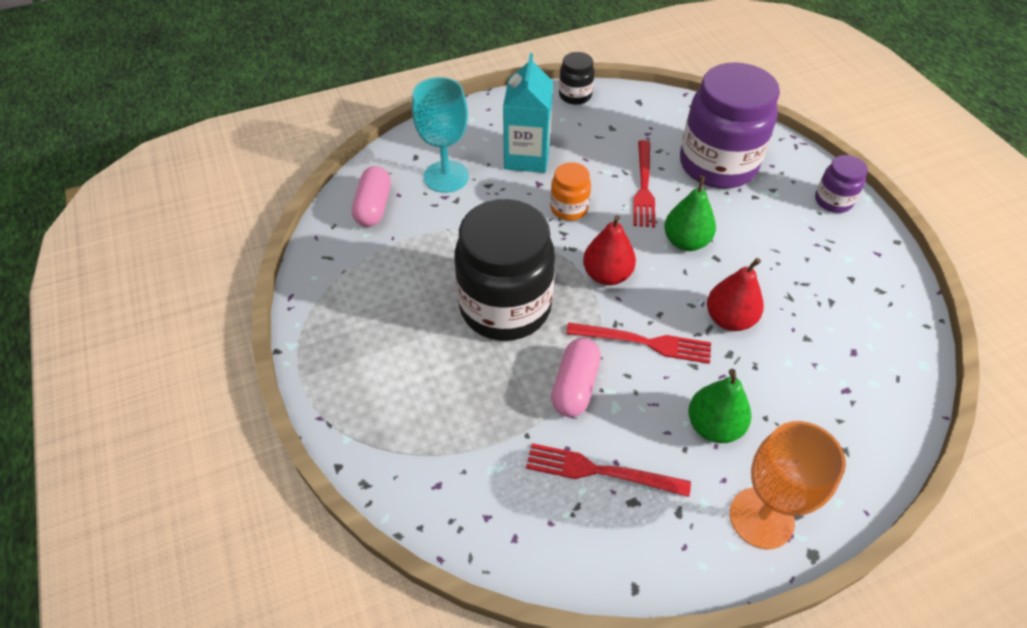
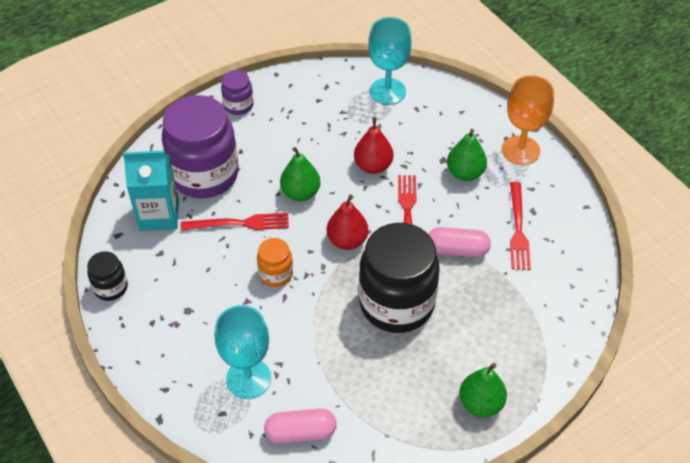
camera: 100 degrees left, 0 degrees up
turquoise carton [503,53,553,173] -> turquoise carton moved to [123,150,179,231]
none -> turquoise goblet [368,17,412,105]
none -> green pear [459,363,507,417]

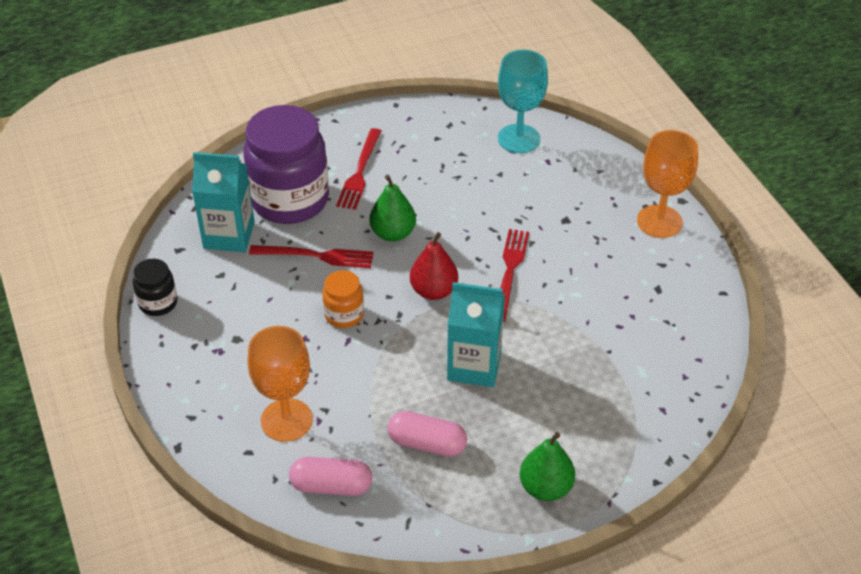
camera: 10 degrees right, 5 degrees down
turquoise goblet [215,305,271,399] -> orange goblet [248,326,313,442]
purple jar [221,70,254,115] -> none
red pear [354,117,394,174] -> none
black jar [359,223,440,333] -> turquoise carton [447,282,505,387]
pink capsule [429,227,491,257] -> pink capsule moved to [387,411,467,457]
green pear [447,129,487,181] -> none
red fork [510,182,531,270] -> red fork moved to [336,128,381,210]

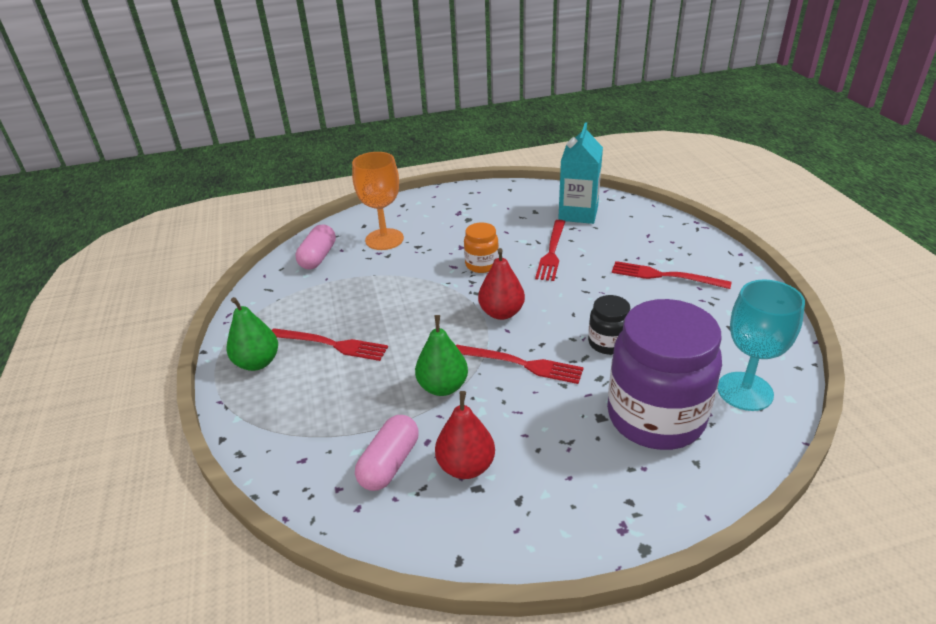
camera: 100 degrees right, 10 degrees down
black jar [133,259,177,316] -> black jar moved to [588,295,630,354]
purple jar [243,105,329,224] -> purple jar moved to [607,299,722,450]
green pear [369,175,416,242] -> green pear moved to [415,315,468,396]
pink capsule [387,411,467,457] -> pink capsule moved to [355,415,419,491]
turquoise carton [447,282,505,387] -> none
orange goblet [637,130,698,238] -> none
none -> red fork [272,328,388,361]
none -> red pear [435,391,495,479]

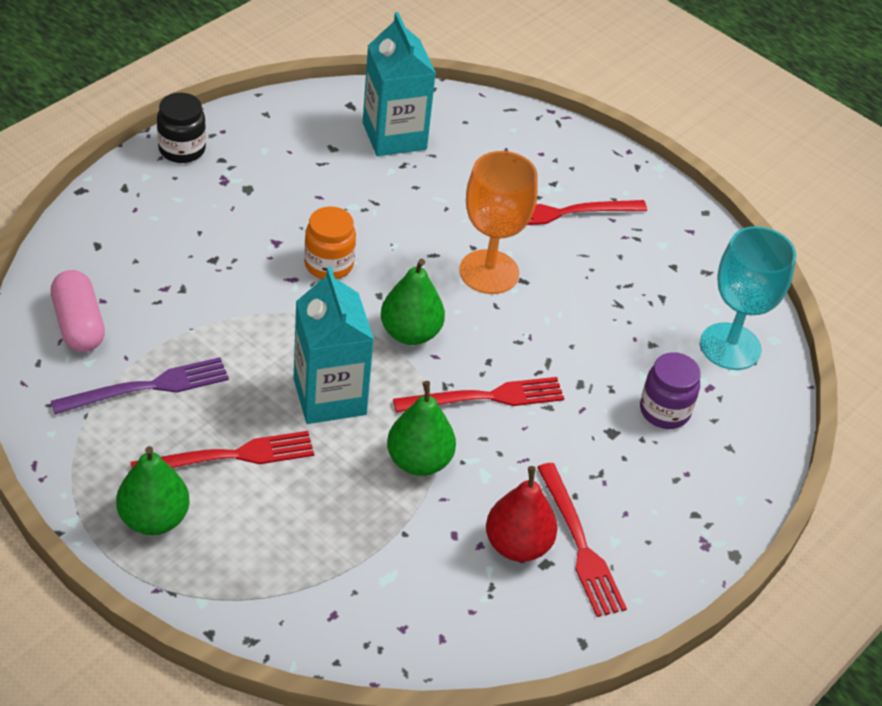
camera: 40 degrees left, 10 degrees up
orange goblet [352,152,404,250] -> orange goblet moved to [459,151,538,294]
pink capsule [355,415,419,491] -> none
red pear [478,248,525,320] -> green pear [381,259,445,345]
red fork [535,220,565,281] -> red fork moved to [537,463,627,617]
black jar [588,295,630,354] -> black jar moved to [157,93,206,163]
purple jar [607,299,722,450] -> purple jar [640,352,701,429], size x0.46
none -> purple fork [51,357,229,414]
none -> turquoise carton [293,266,374,424]

